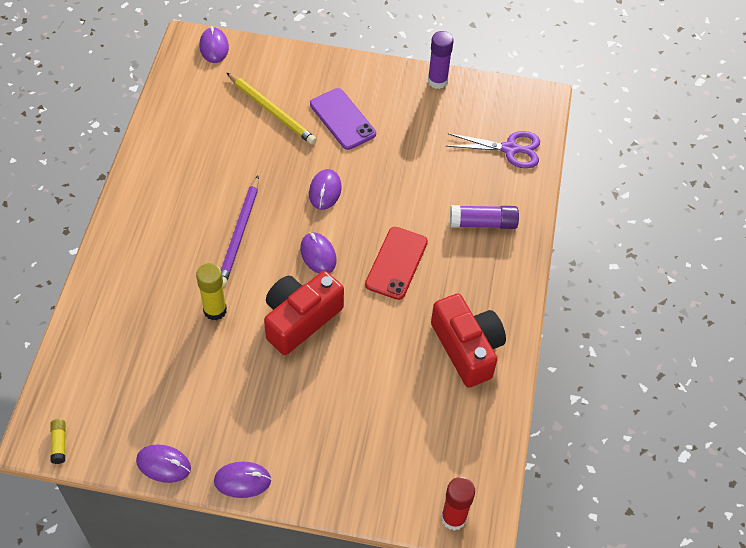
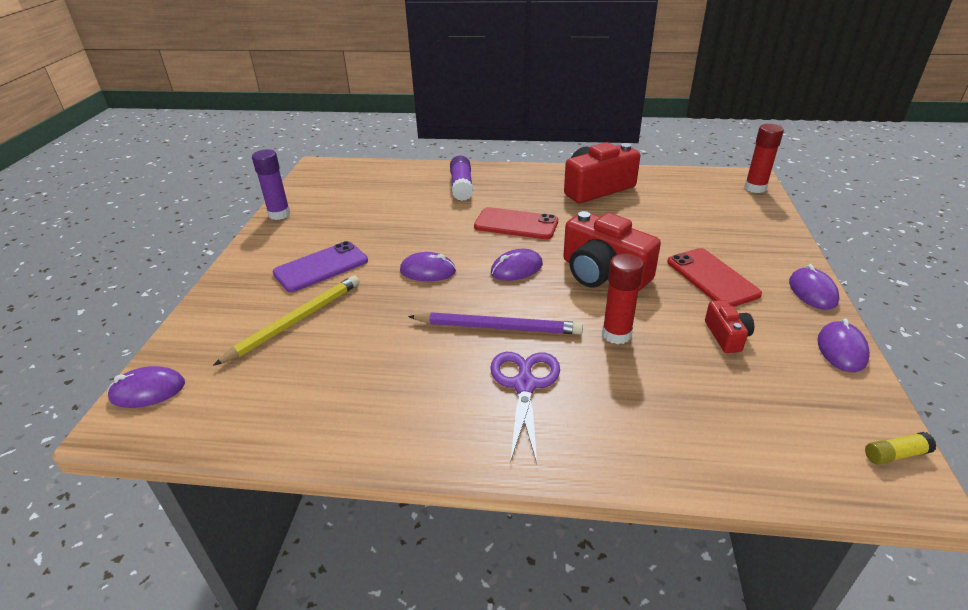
camera: 90 degrees left, 20 degrees down
yellow glue stick [196,263,227,320] -> red glue stick [602,254,644,344]
purple scissors [446,131,540,169] -> purple scissors moved to [490,352,560,463]
none -> red phone [667,248,762,307]
none -> red camera [705,300,754,353]

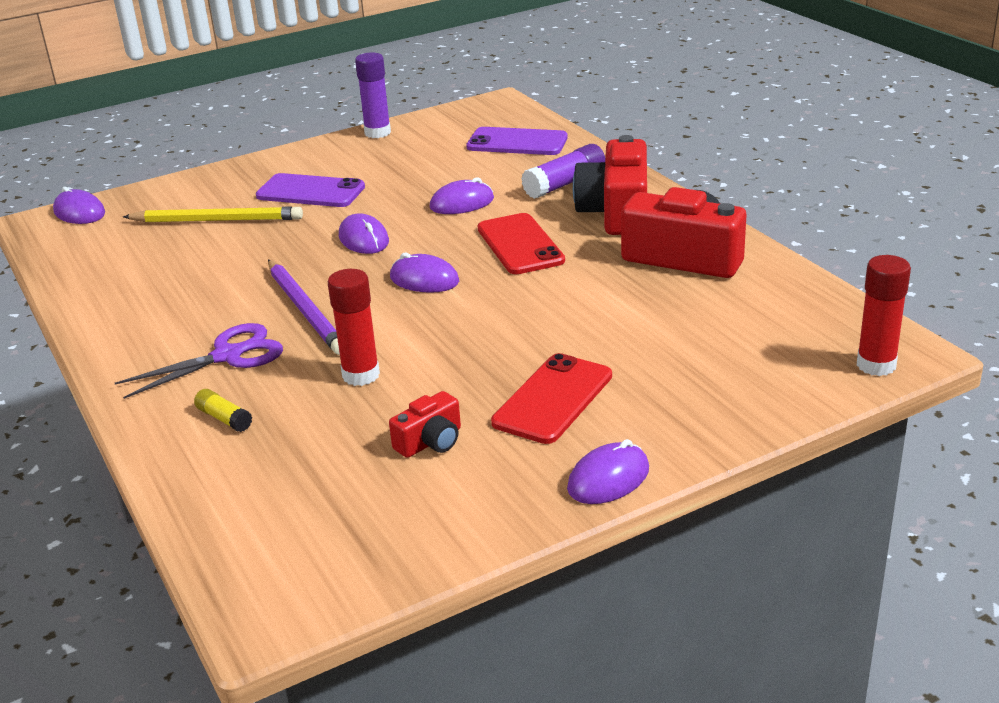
camera: 55 degrees right, 5 degrees down
red camera [563,211,661,291] -> red camera moved to [573,135,647,235]
purple mouse [817,318,870,372] -> purple mouse moved to [430,177,494,214]
yellow glue stick [865,432,937,465] -> yellow glue stick moved to [194,389,252,432]
none -> purple phone [466,127,568,155]

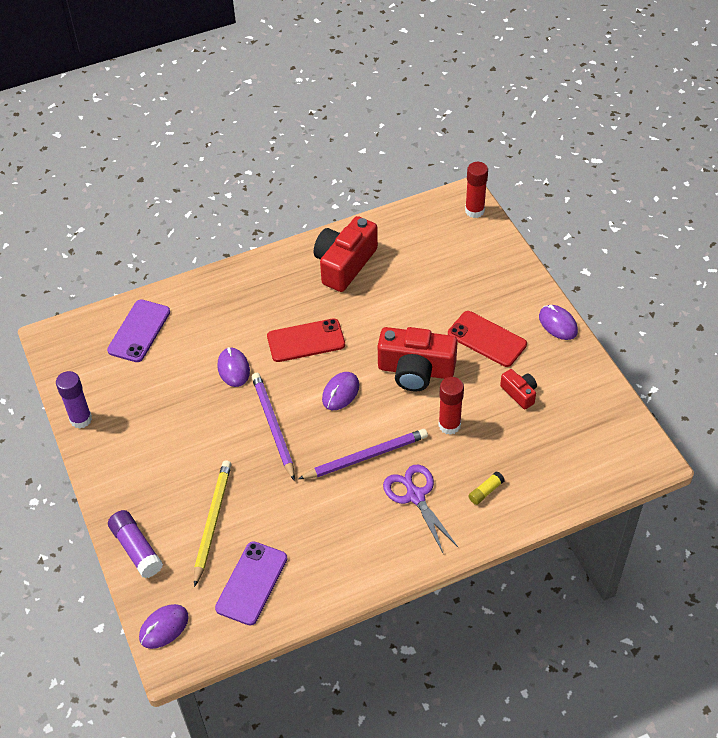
camera: 85 degrees left, 20 degrees up
purple phone [256,173,365,207] -> purple phone moved to [215,541,287,625]
purple mouse [339,213,389,254] -> purple pencil [252,373,295,481]
purple glue stick [521,144,605,199] -> purple glue stick moved to [108,510,163,578]
red camera [573,135,647,235] -> red camera moved to [378,327,458,392]

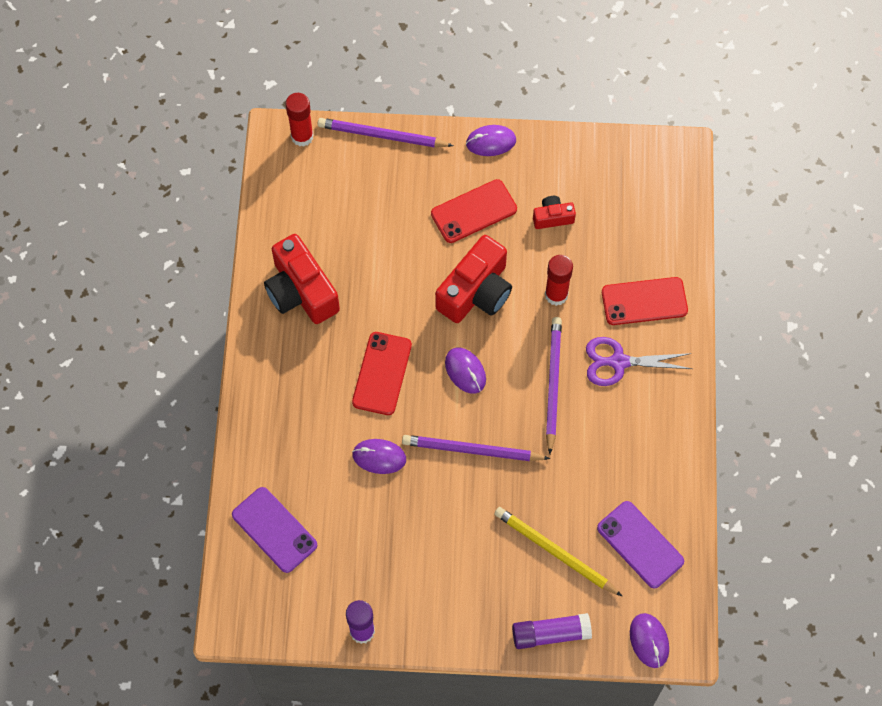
camera: 65 degrees left, 15 degrees up
yellow glue stick [469,471,505,505] -> red phone [602,277,688,325]
none -> purple pencil [318,118,454,147]

